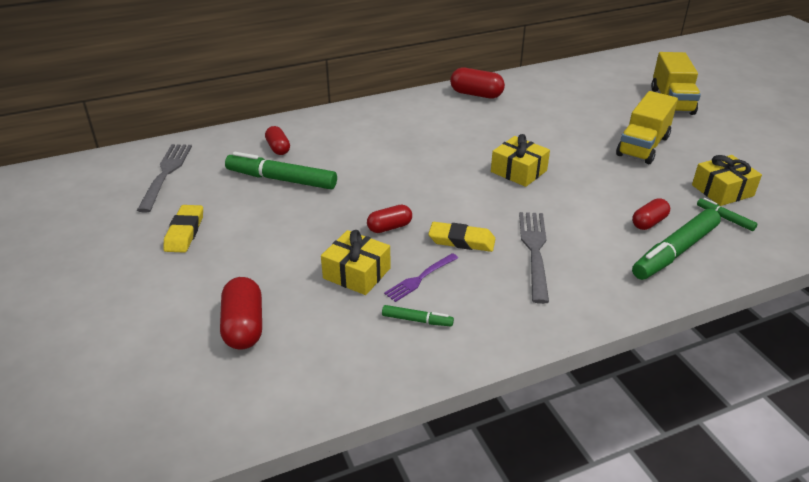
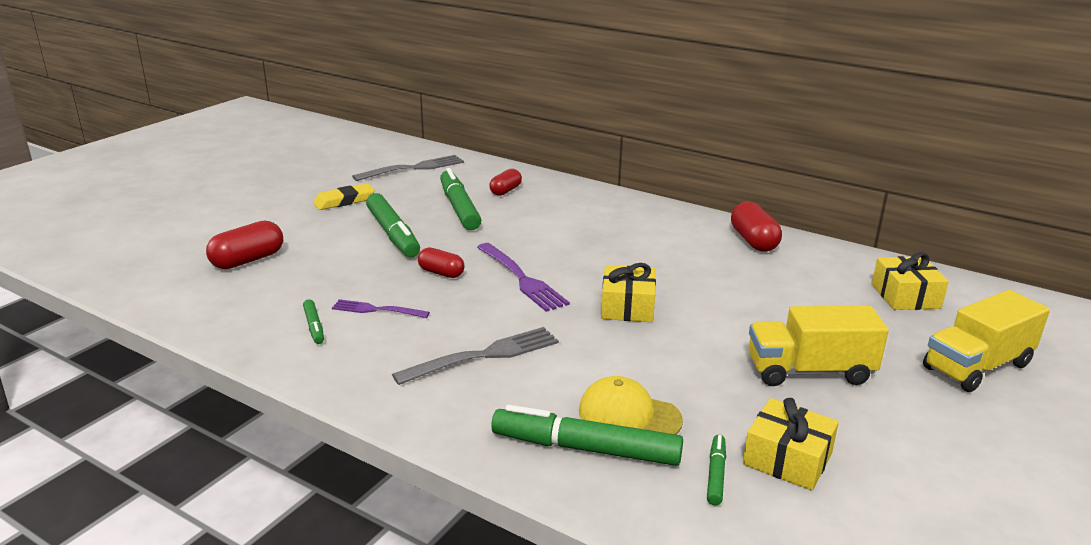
camera: 55 degrees right, 10 degrees down
yellow gift [321,230,391,295] -> yellow gift moved to [872,252,949,310]
yellow eraser [428,222,495,252] -> none
red capsule [632,198,670,230] -> yellow cap [579,376,683,435]
none -> green marker [366,193,420,257]
none -> purple fork [477,243,570,312]

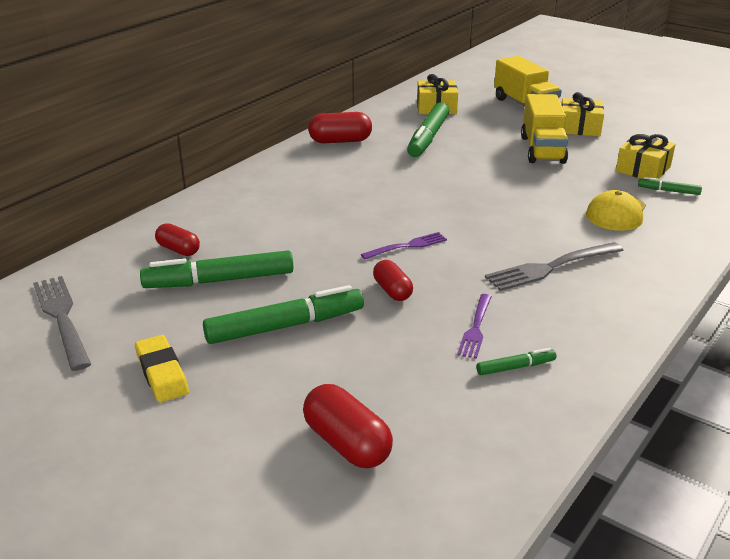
camera: 85 degrees left, 5 degrees up
grey fork [392,327,559,385] -> grey fork turned 90 degrees counterclockwise [485,242,623,291]
red capsule [418,247,465,278] -> red capsule turned 60 degrees counterclockwise [373,260,413,301]
purple fork [477,243,570,312] -> purple fork [361,232,447,259], size x0.62
green marker [491,405,683,466] -> green marker moved to [407,102,449,157]
yellow gift [601,263,656,322] -> yellow gift moved to [561,92,604,136]

